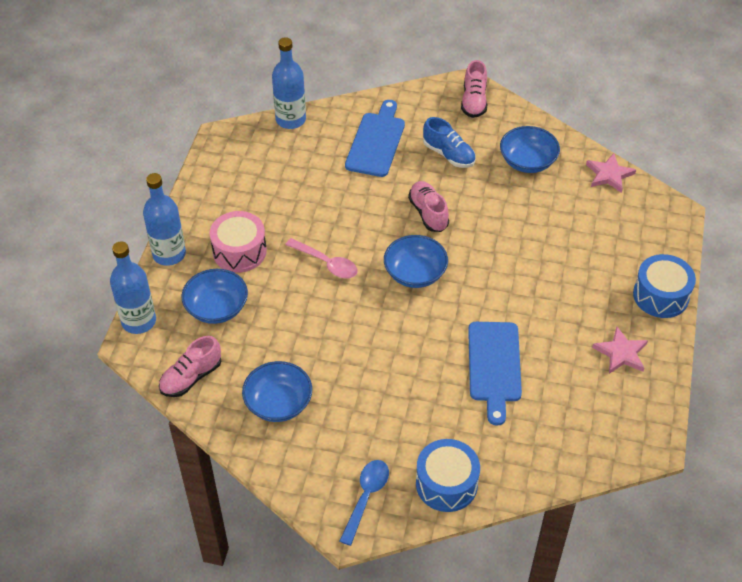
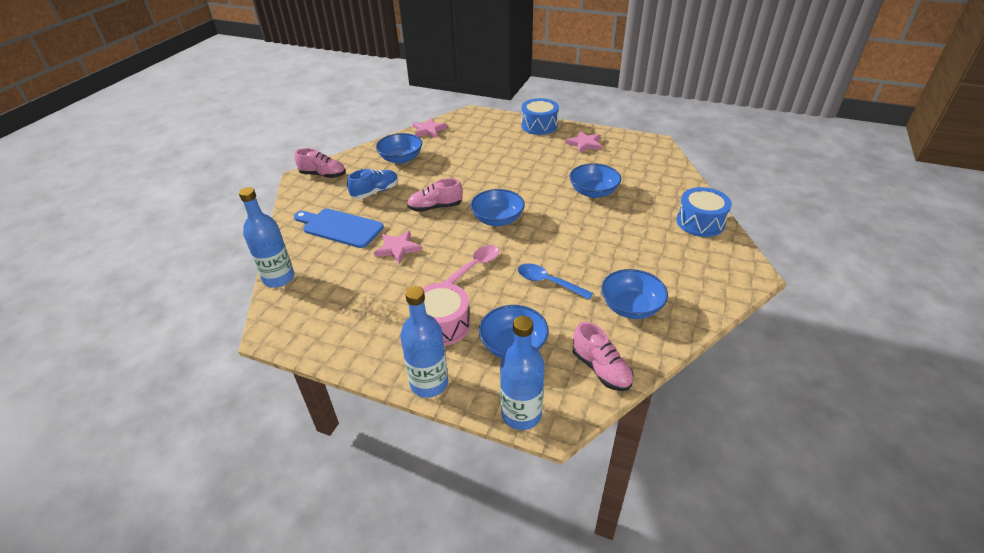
camera: 80 degrees left, 10 degrees down
blue spoon [340,460,389,546] -> blue spoon moved to [518,263,593,300]
blue cutting board [468,322,522,426] -> blue bowl [569,163,621,198]
none -> pink star [374,231,422,265]

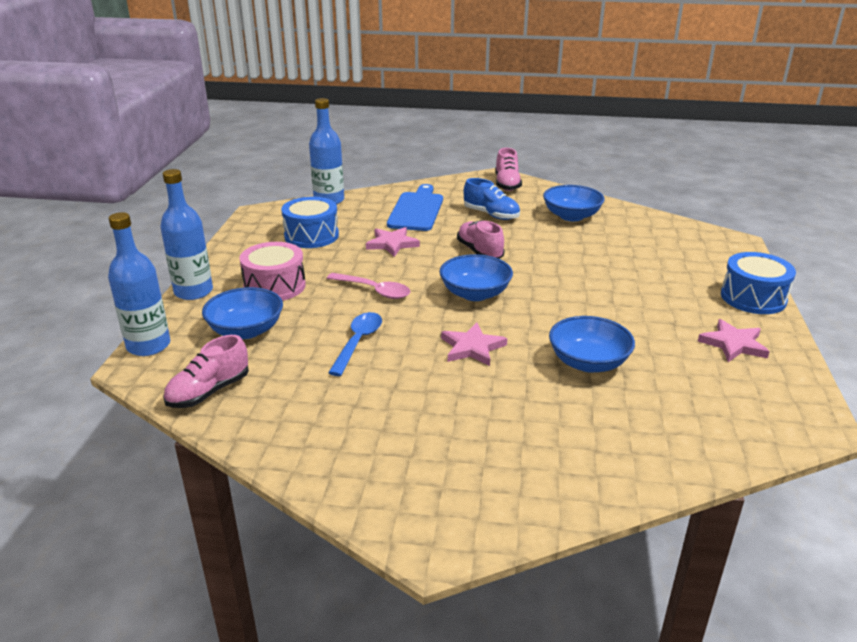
camera: 75 degrees right, 10 degrees down
pink star [413,118,447,138] -> pink star moved to [441,323,507,366]
blue bowl [601,269,668,319] -> none
blue drum [676,187,732,237] -> blue drum moved to [281,197,339,248]

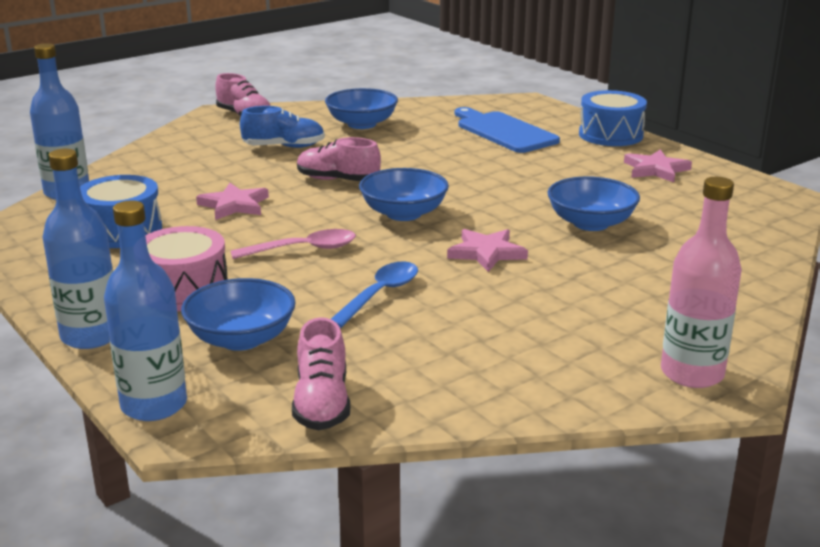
camera: 45 degrees left, 5 degrees down
blue spoon [328,312,382,376] -> blue spoon turned 60 degrees clockwise [331,262,418,328]
blue cutting board [387,184,443,231] -> blue cutting board moved to [455,107,560,153]
none -> pink bottle [661,177,742,388]

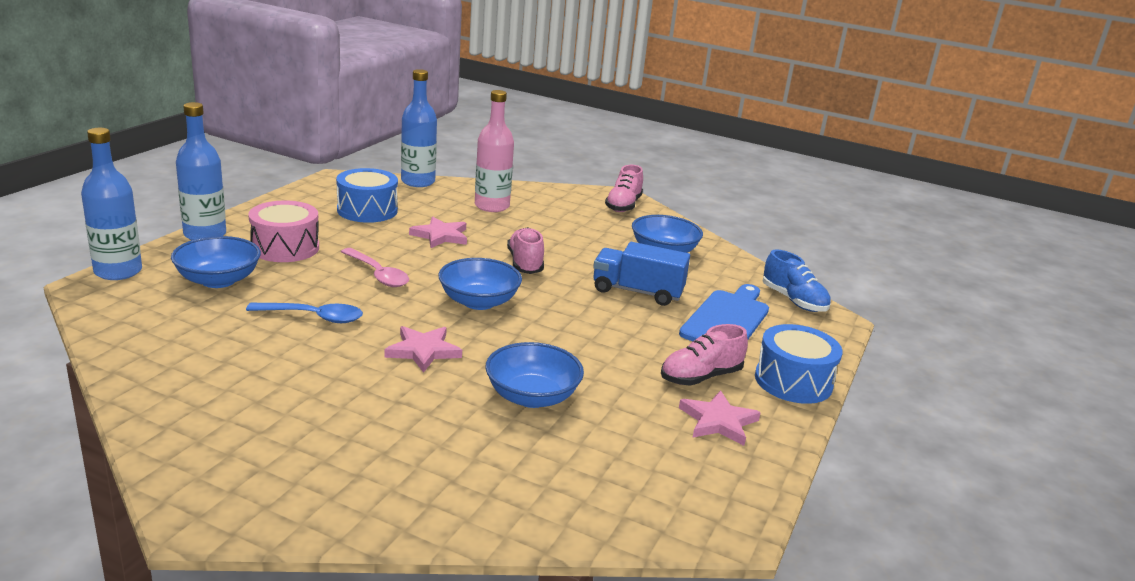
camera: 60 degrees right, 0 degrees up
blue shoe [240,106,325,148] -> blue shoe moved to [763,249,831,312]
pink shoe [292,317,350,430] -> pink shoe moved to [661,324,748,386]
pink bottle [661,177,742,388] -> pink bottle moved to [475,90,514,212]
none -> blue truck [593,242,690,306]

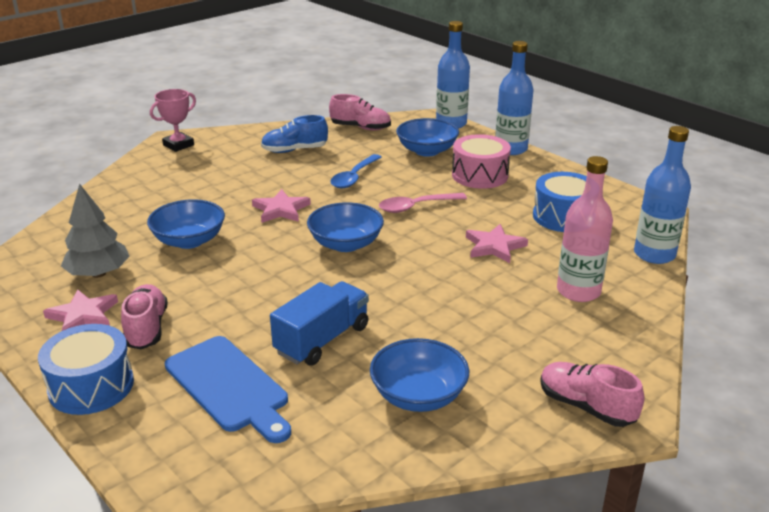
camera: 115 degrees right, 5 degrees up
pink shoe [507,227,544,274] -> pink shoe moved to [329,94,391,130]
blue shoe [763,249,831,312] -> blue shoe moved to [261,115,328,153]
none -> grey tree [61,184,130,278]
none -> pink trophy [150,89,196,152]

